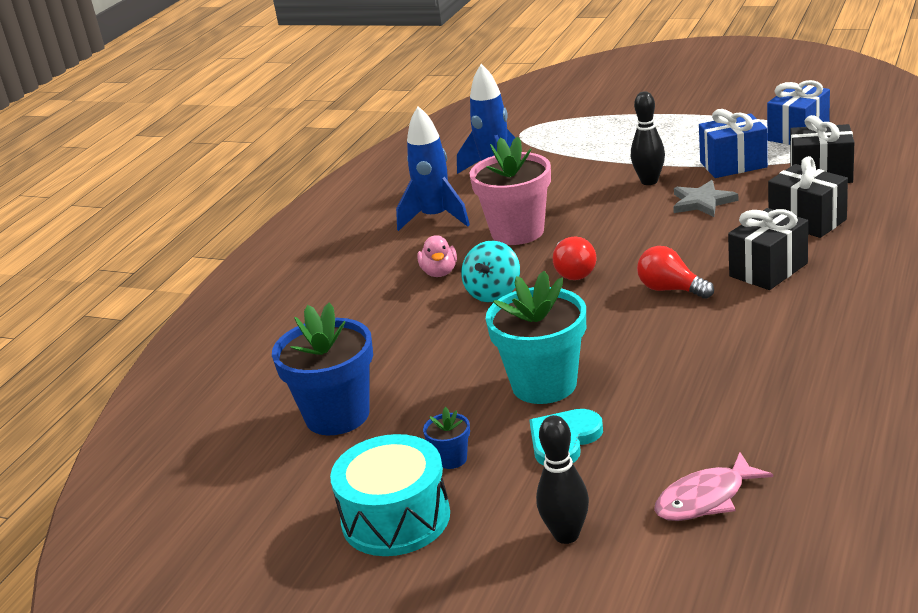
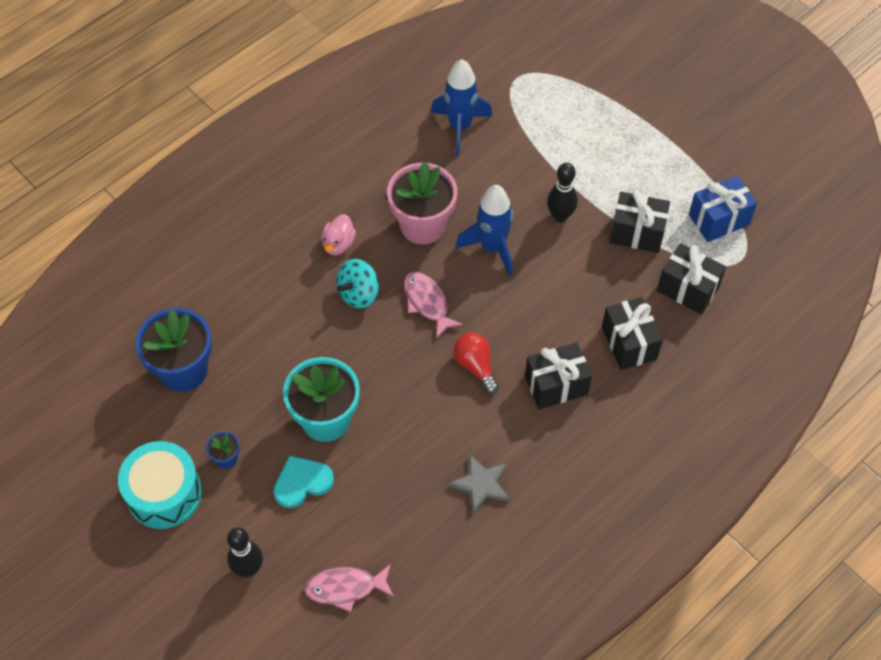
camera: 20 degrees right, 30 degrees up
blue rocket [396,106,470,231] -> blue rocket moved to [456,185,513,276]
red light bulb [553,237,596,280] -> pink fish [404,271,463,339]
grey star [673,180,738,217] -> grey star moved to [448,454,510,514]
blue gift [699,109,768,178] -> black gift [610,190,670,253]

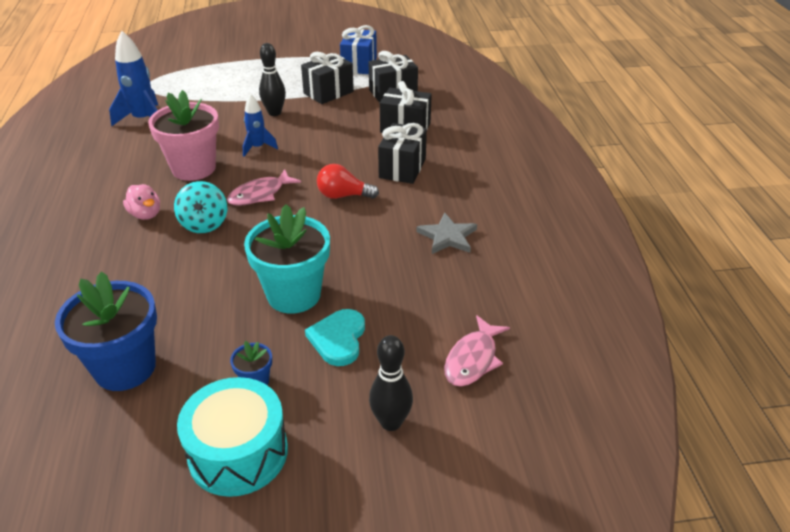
camera: 55 degrees left, 20 degrees down
pink fish [404,271,463,339] -> pink fish turned 45 degrees counterclockwise [227,169,301,206]
blue rocket [456,185,513,276] -> blue rocket [242,94,278,157], size x0.60

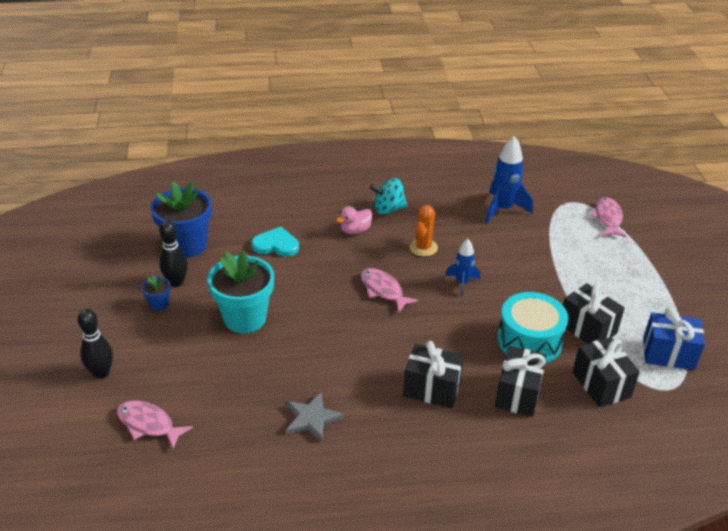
camera: 90 degrees right, 0 degrees up
pink flower pot [148,90,219,181] -> orange cactus [410,205,438,256]
turquoise spinning top [174,181,227,233] -> turquoise spinning top moved to [370,178,407,215]
turquoise drum [177,377,288,497] -> turquoise drum moved to [498,292,568,363]
black bowling pin [259,43,286,116] -> black bowling pin moved to [159,221,188,287]
turquoise heart [305,309,365,366] -> turquoise heart moved to [251,227,299,257]
red light bulb [317,164,379,199] -> none
none -> pink fish [590,197,626,237]

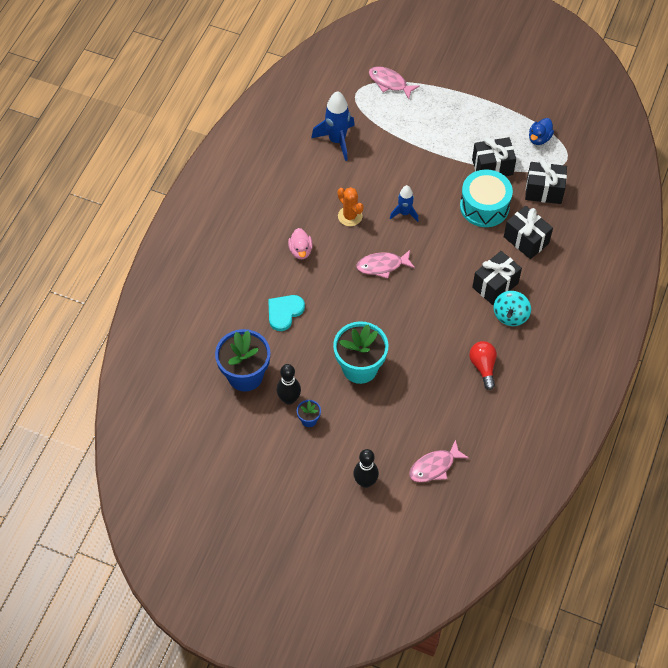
camera: 60 degrees left, 20 degrees up
grey star [286,392,343,442] -> red light bulb [469,341,497,390]
turquoise spinning top [370,178,407,215] -> turquoise spinning top moved to [493,291,531,326]
blue gift [643,308,705,370] -> blue duck [529,118,554,145]

